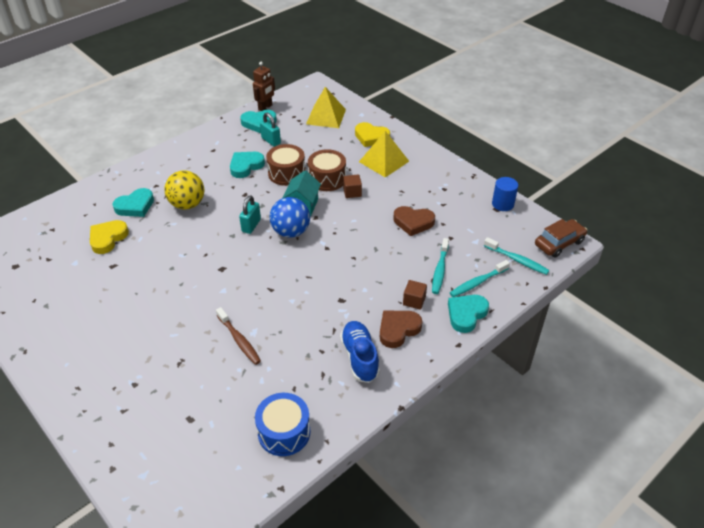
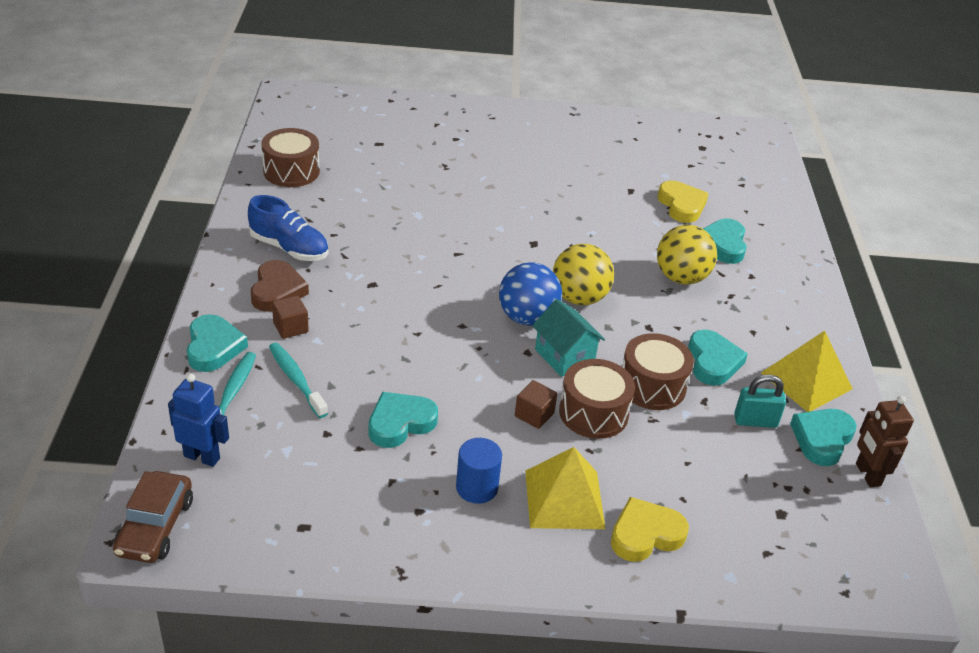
camera: 130 degrees right, 5 degrees down
brown toothbrush [216,307,261,365] -> none
turquoise padlock [239,195,261,234] -> yellow ball [553,244,614,305]
blue drum [255,393,310,456] -> brown drum [261,128,320,187]
yellow pyramid [306,87,346,128] -> yellow pyramid moved to [761,331,853,412]
brown heart [393,206,435,236] -> turquoise heart [369,392,438,448]
turquoise toothbrush [484,237,549,275] -> blue robot [168,374,229,467]
blue cylinder [492,177,518,211] -> blue cylinder moved to [456,438,502,504]

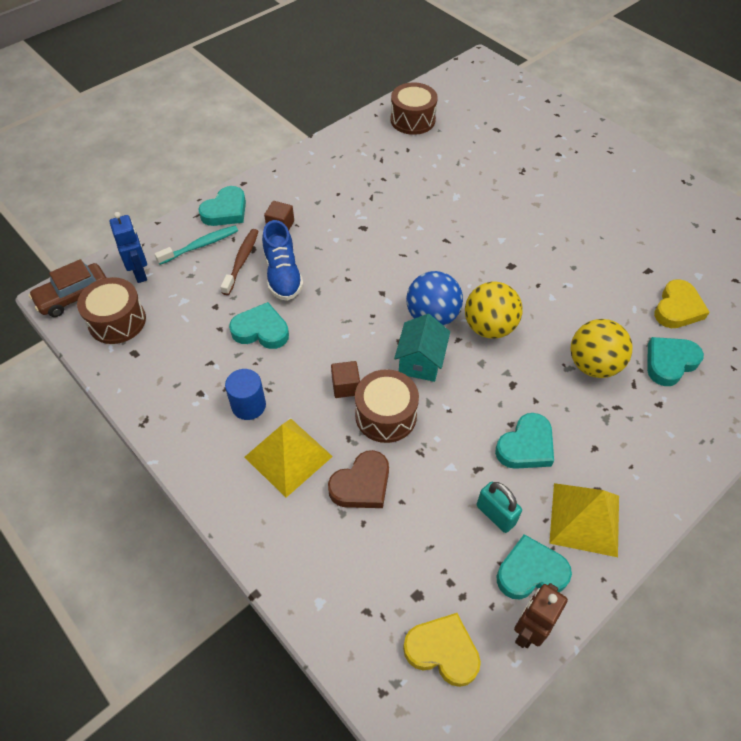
camera: 50 degrees right, 15 degrees up
blue shoe [248,195,328,261] -> blue shoe moved to [262,220,303,301]
brown heart [251,260,309,312] -> brown heart moved to [328,450,389,508]
turquoise toothbrush [269,343,328,418] -> brown toothbrush [220,229,259,295]
yellow heart [611,497,689,562] -> yellow heart moved to [403,613,481,687]
brown drum [623,333,694,410] -> brown drum moved to [77,277,146,344]

